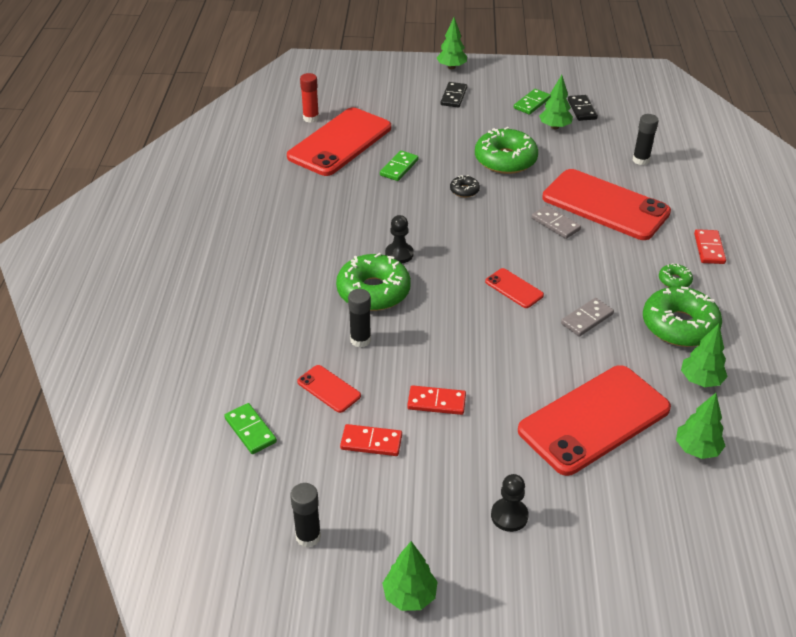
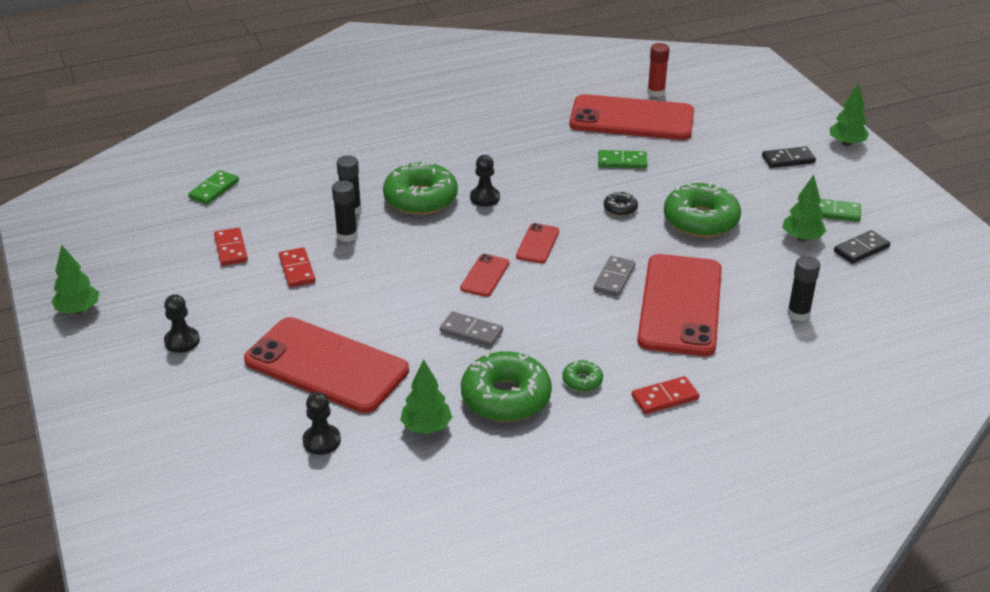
camera: 65 degrees right, 5 degrees down
black glue stick [290,483,321,548] -> black glue stick moved to [332,180,358,242]
red phone [297,365,361,413] -> red phone moved to [516,223,559,263]
green tree [676,393,725,459] -> black pawn [303,392,341,455]

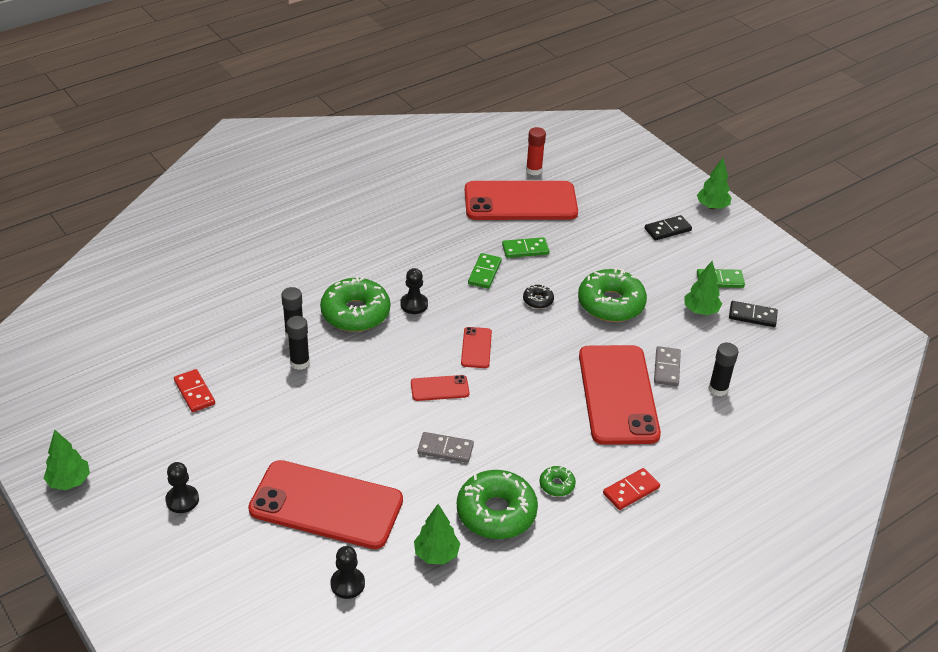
camera: 15 degrees left, 5 degrees up
green domino [188,170,239,204] -> green domino moved to [468,253,502,289]
red domino [279,247,316,287] -> none
red phone [460,254,509,297] -> red phone turned 75 degrees clockwise [411,375,470,401]
grey domino [593,256,635,296] -> grey domino moved to [654,346,681,386]
black domino [834,230,890,264] -> black domino turned 60 degrees clockwise [729,301,778,327]

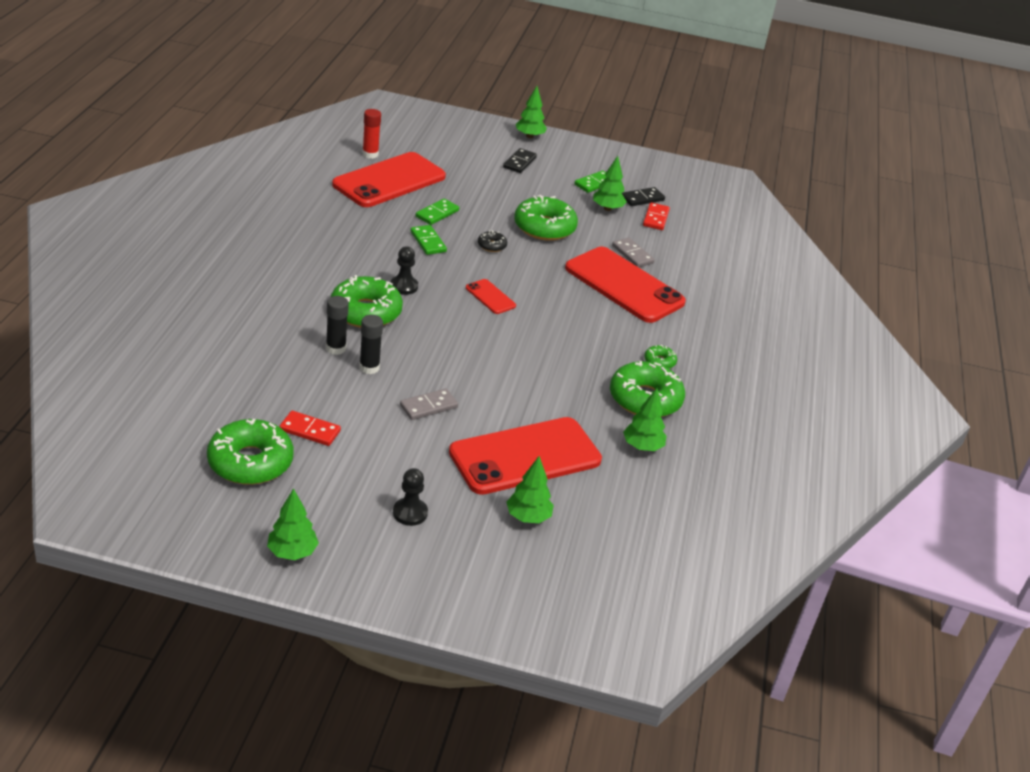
camera: 45 degrees left, 5 degrees down
black pawn [330,546,365,599] -> none
red phone [411,375,470,401] -> none
grey domino [418,432,474,463] -> grey domino moved to [400,389,458,420]
red domino [603,468,660,510] -> red domino moved to [643,202,670,230]
black glue stick [709,343,738,396] -> none
none -> green donut [207,419,294,485]
none -> green tree [507,456,554,523]

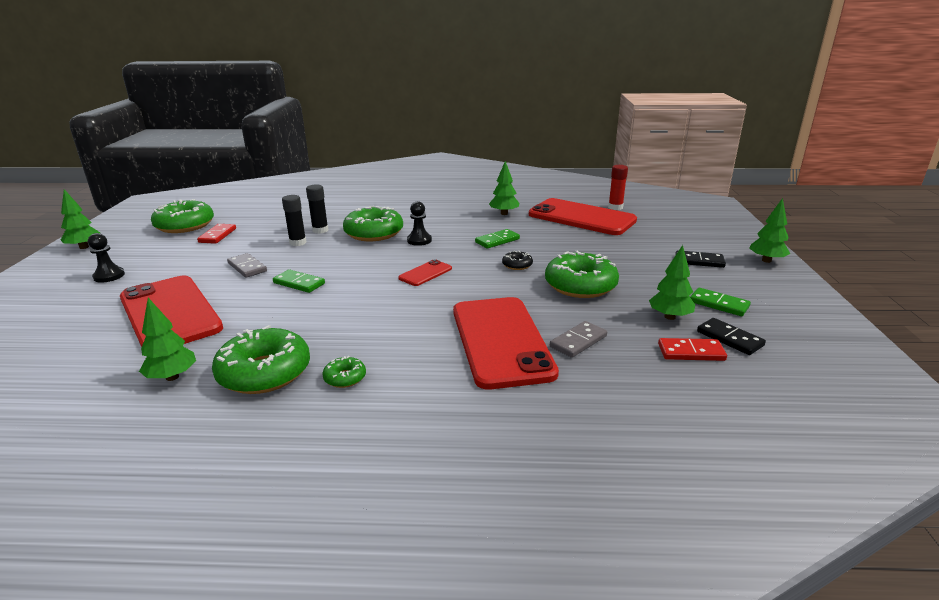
camera: 85 degrees right, 10 degrees down
green domino [416,199,459,225] -> green domino moved to [273,269,325,293]
green tree [507,456,554,523] -> green tree moved to [489,161,519,215]
red phone [565,247,686,323] -> red phone turned 45 degrees counterclockwise [453,297,559,390]

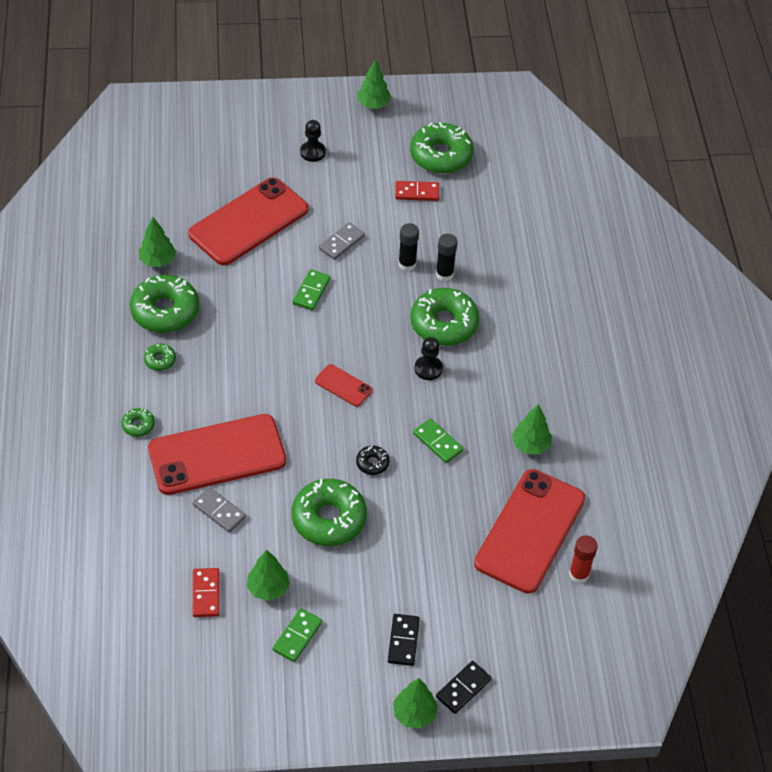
camera: 80 degrees right, 25 degrees up
black domino [697,318,766,355] -> black domino moved to [436,661,492,714]
none -> green donut [121,408,155,437]

